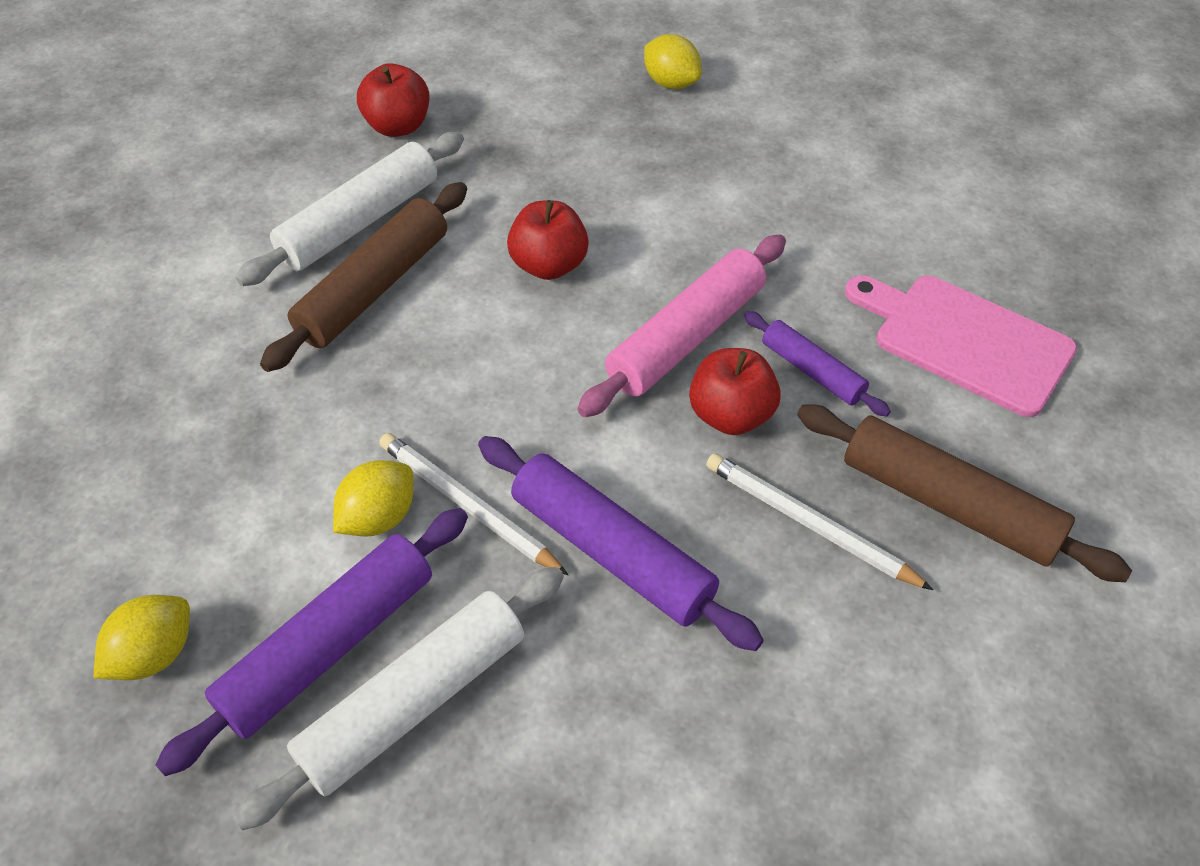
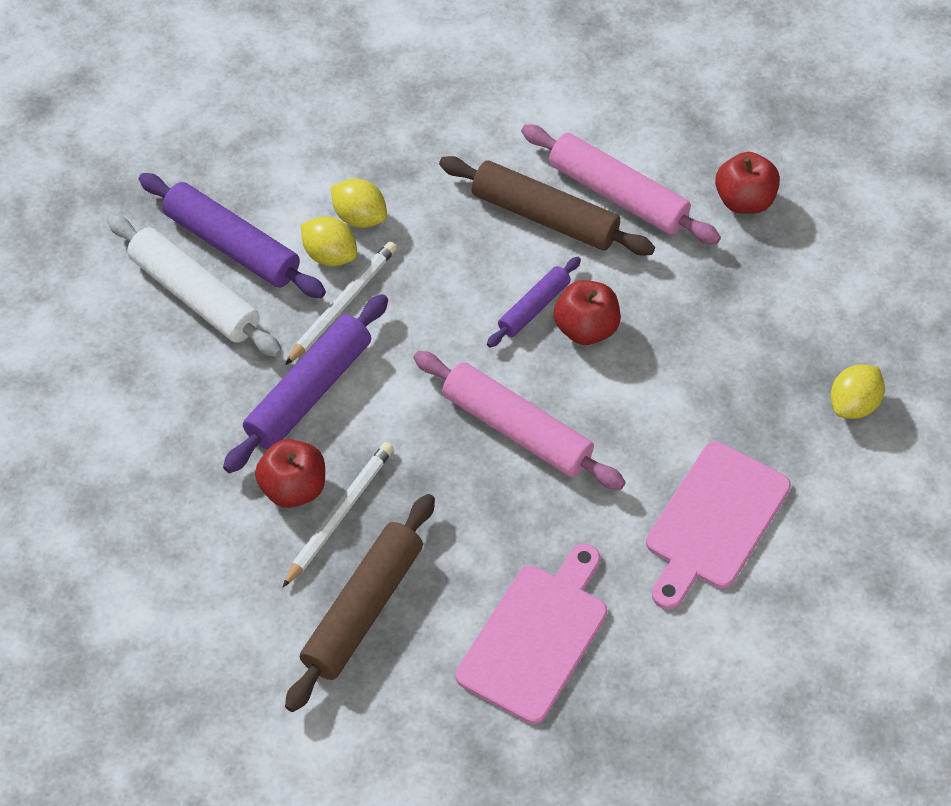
camera: 85 degrees right, 5 degrees up
yellow lemon [94,595,190,680] -> yellow lemon moved to [331,179,387,228]
white rolling pin [236,132,464,286] -> pink rolling pin [521,124,721,244]
red apple [689,348,781,435] -> red apple moved to [255,439,325,508]
purple rolling pin [744,311,891,417] -> purple rolling pin moved to [487,257,581,348]
none -> pink cutting board [646,441,791,609]

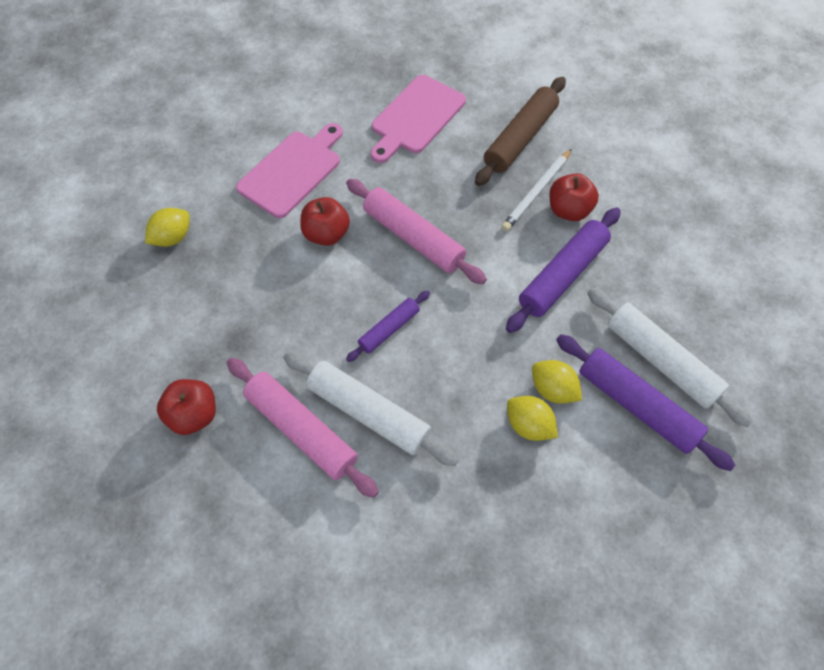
camera: 175 degrees left, 5 degrees up
white pencil [285,242,397,365] -> none
brown rolling pin [439,156,655,256] -> white rolling pin [283,352,459,466]
red apple [554,280,621,345] -> red apple moved to [300,197,350,246]

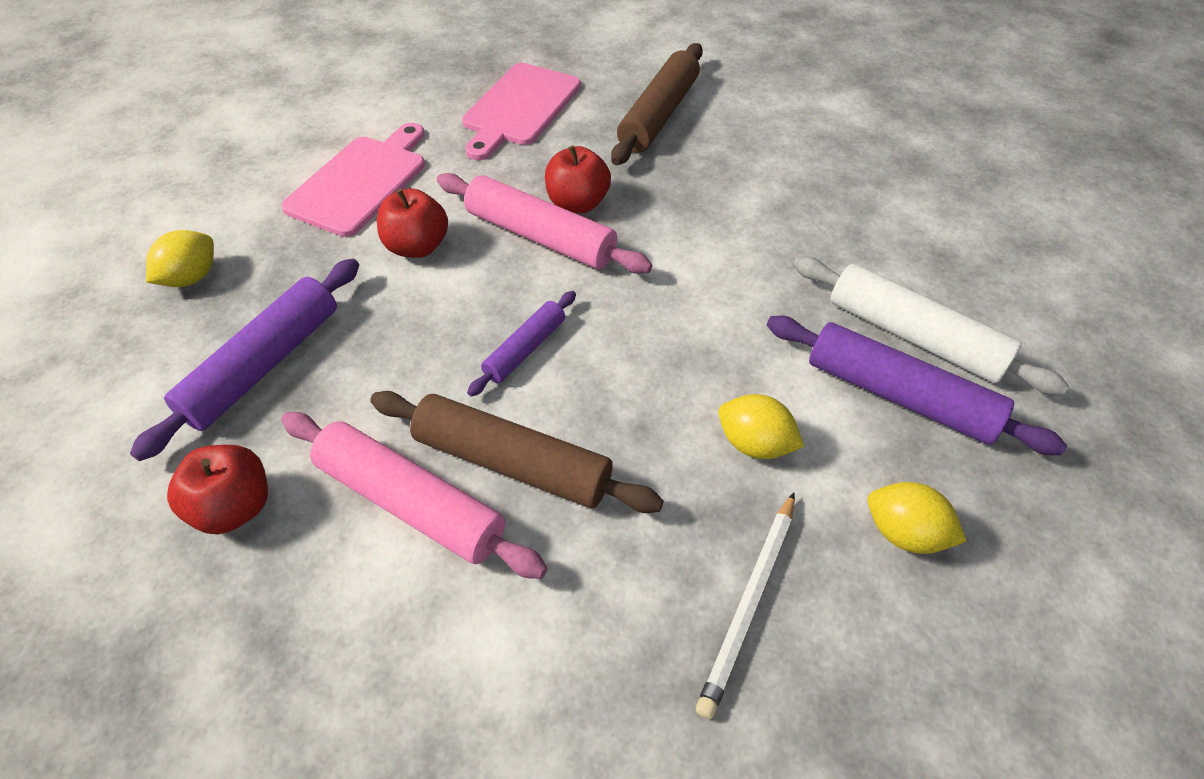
camera: 10 degrees left, 10 degrees down
white rolling pin [283,352,459,466] -> brown rolling pin [370,391,664,513]
white pencil [501,149,572,231] -> white pencil moved to [696,492,795,719]
purple rolling pin [506,208,621,333] -> purple rolling pin moved to [130,258,359,461]
yellow lemon [532,360,582,404] -> yellow lemon moved to [868,482,967,554]
red apple [549,173,599,221] -> red apple moved to [545,145,611,213]

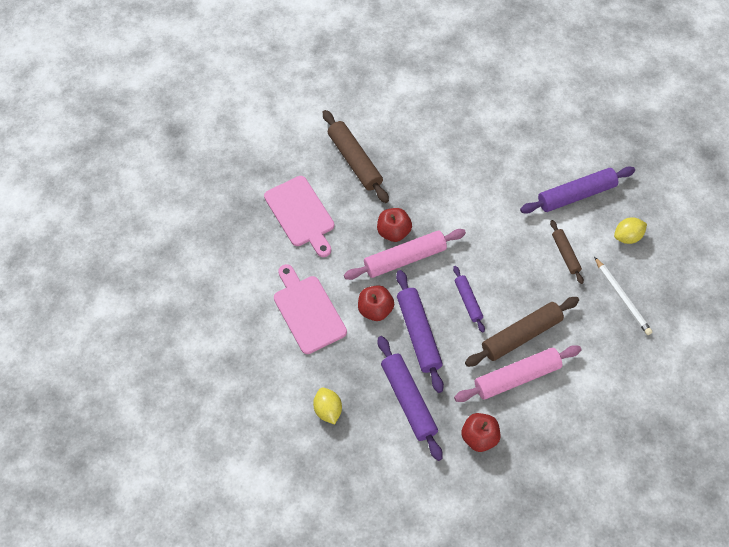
camera: 55 degrees left, 10 degrees up
yellow lemon [718,394,804,459] -> brown rolling pin [550,220,584,284]
white rolling pin [793,256,1069,396] -> none
none -> purple rolling pin [396,270,444,393]

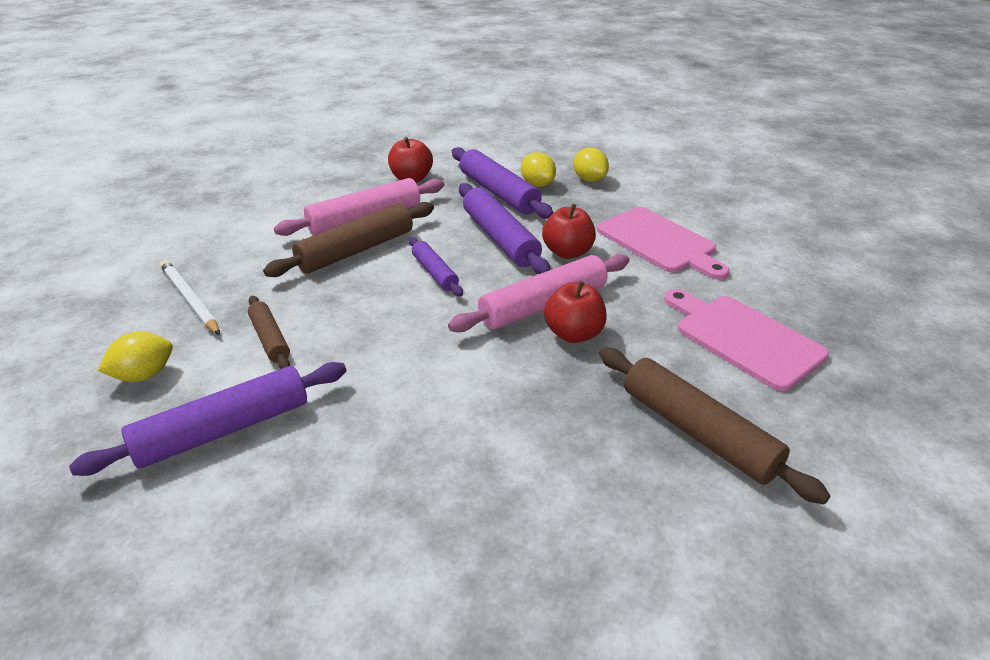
camera: 170 degrees right, 25 degrees down
none -> yellow lemon [521,152,556,187]

